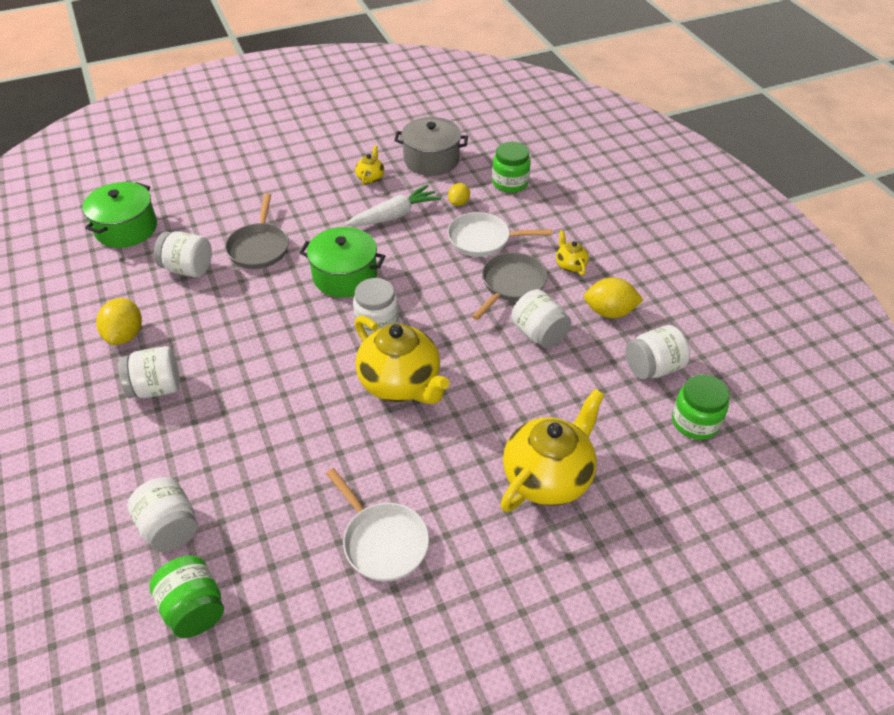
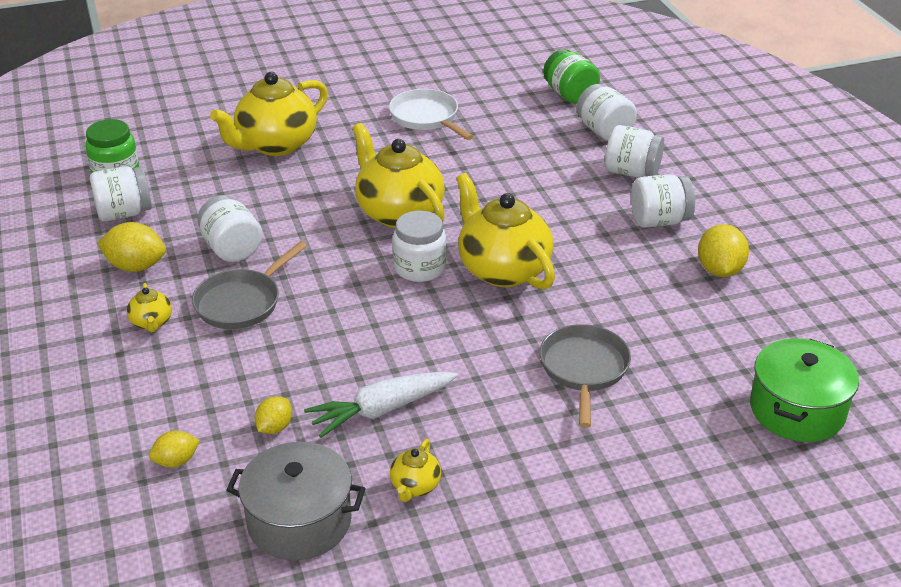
camera: 175 degrees left, 10 degrees down
white jar [154,231,212,277] -> white jar moved to [605,125,664,178]
green pot [300,227,385,297] -> none
white pan [448,212,552,257] -> none
green jar [492,142,531,193] -> yellow lemon [149,431,200,467]
none -> yellow teapot [456,173,555,290]

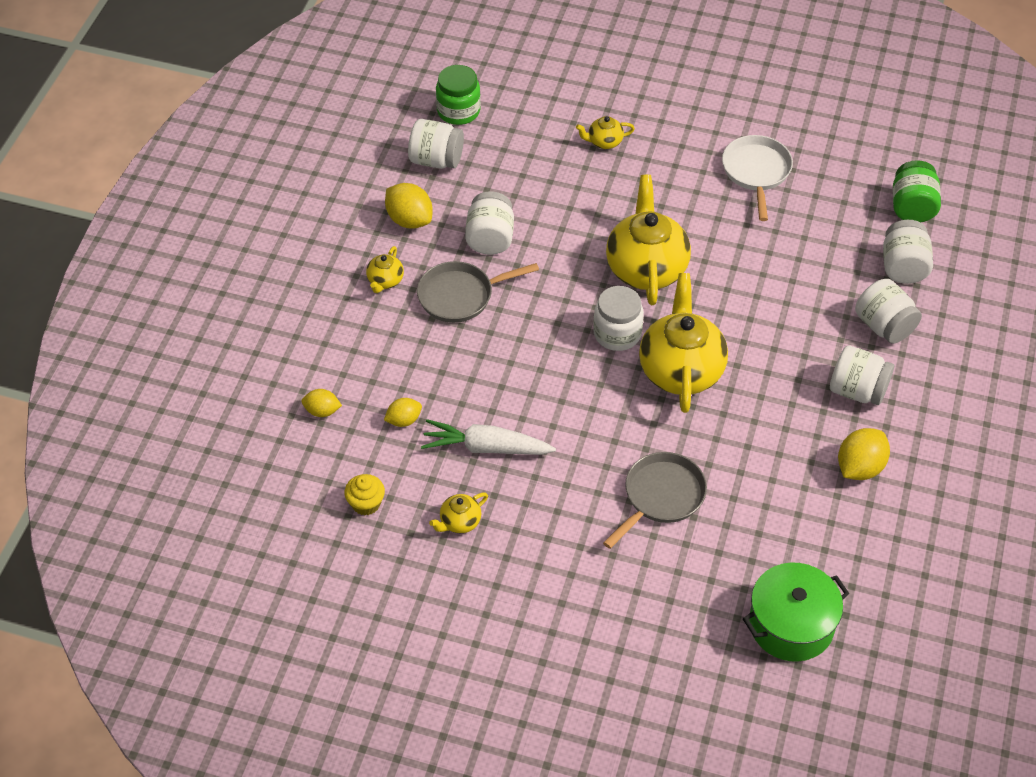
camera: 35 degrees right, 15 degrees up
yellow teapot [210,72,328,156] -> yellow teapot [576,116,635,149], size x0.45
grey pot [226,442,366,560] -> yellow cupcake [344,474,385,515]

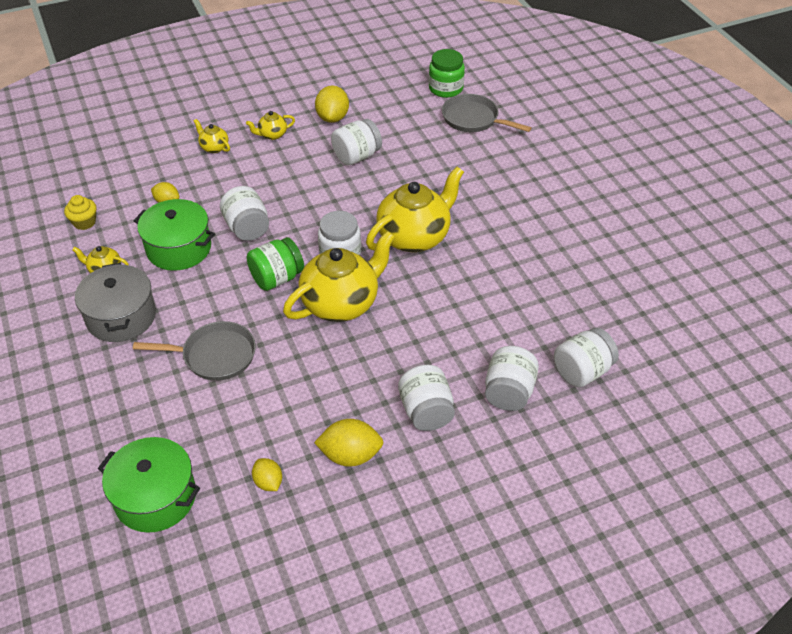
camera: 50 degrees right, 5 degrees down
yellow lemon [301,389,342,417] -> yellow lemon moved to [252,458,282,491]
white jar [408,119,464,169] -> white jar moved to [220,186,269,241]
grey pan [417,261,539,323] -> grey pan moved to [442,94,532,132]
white carrot [421,419,556,455] -> green pot [134,199,215,271]
yellow teapot [576,116,635,149] -> yellow teapot moved to [194,119,230,153]
white pan [722,135,793,221] -> none
green jar [893,160,941,222] -> green jar moved to [247,237,304,291]
none -> grey pot [75,263,156,342]

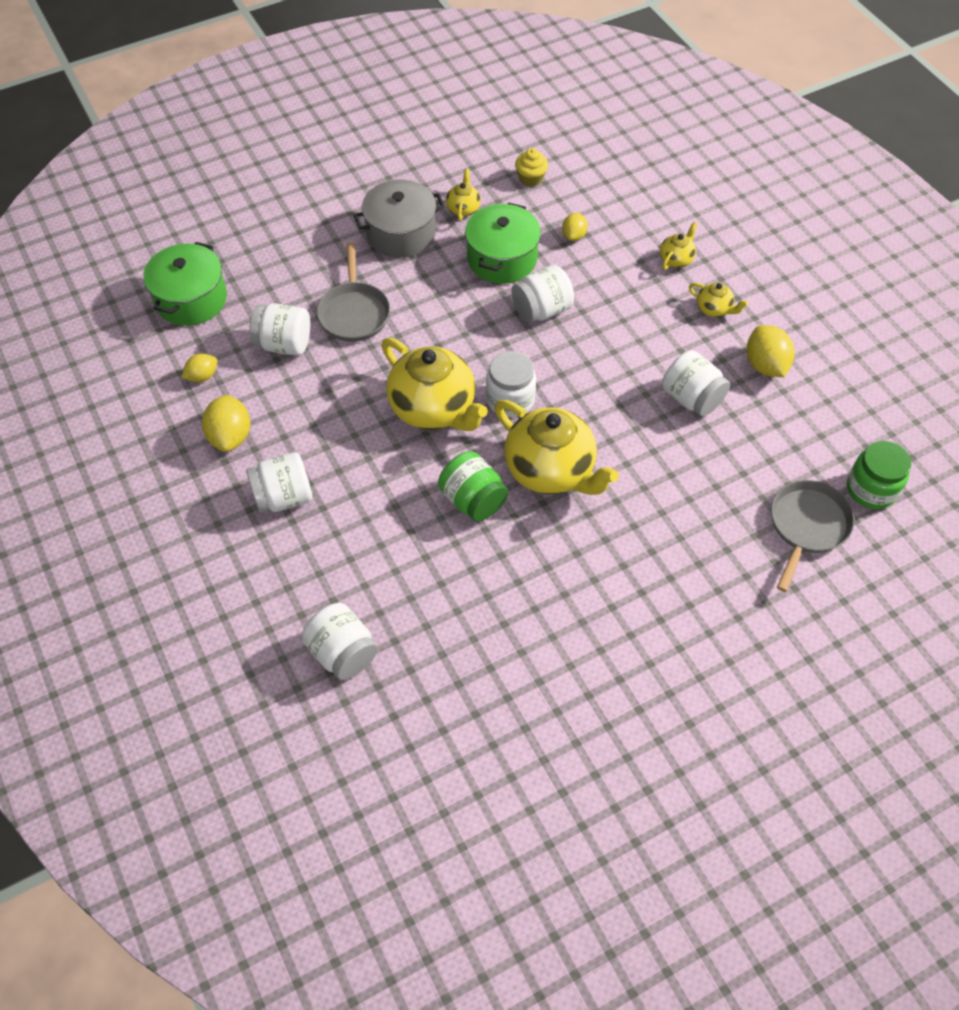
camera: 85 degrees right, 10 degrees up
yellow teapot [246,111,295,140] -> yellow teapot turned 150 degrees clockwise [689,283,748,317]
green jar [247,237,304,291] -> green jar moved to [438,451,508,522]
yellow lemon [315,86,349,123] -> yellow lemon turned 75 degrees clockwise [747,325,795,377]
white jar [485,346,539,411] -> white jar moved to [249,303,311,356]

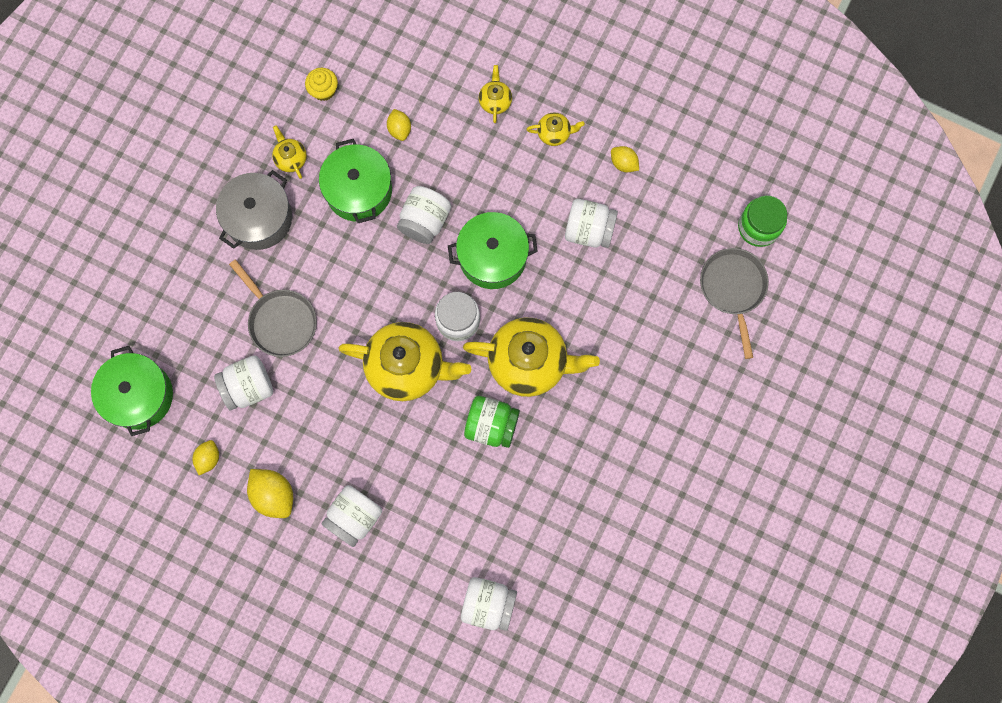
camera: 35 degrees left, 20 degrees up
yellow lemon [747,325,795,377] -> yellow lemon [611,146,639,172], size x0.61
none -> green pot [448,212,538,289]

